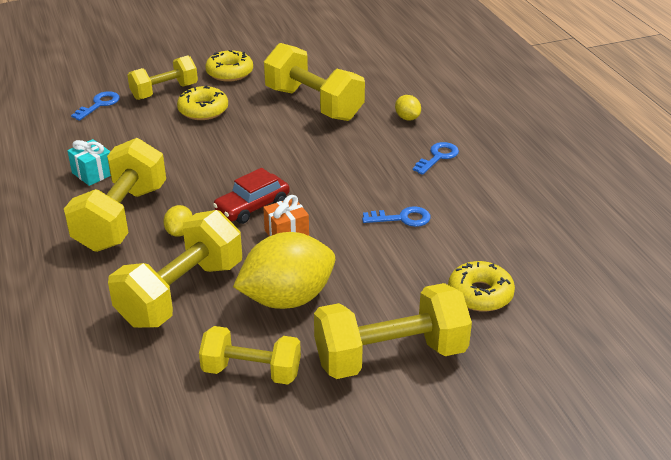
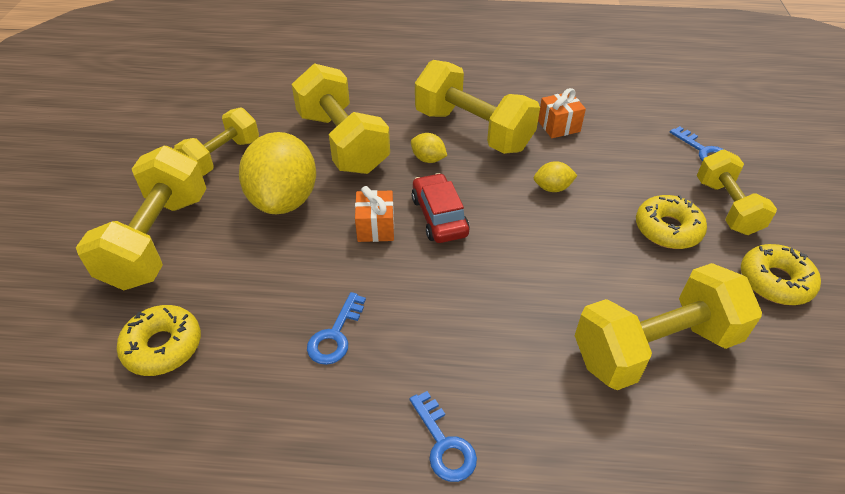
camera: 115 degrees right, 10 degrees up
turquoise gift [67,139,111,186] -> orange gift [538,88,586,138]
yellow lemon [395,95,421,121] -> yellow lemon moved to [534,161,578,192]

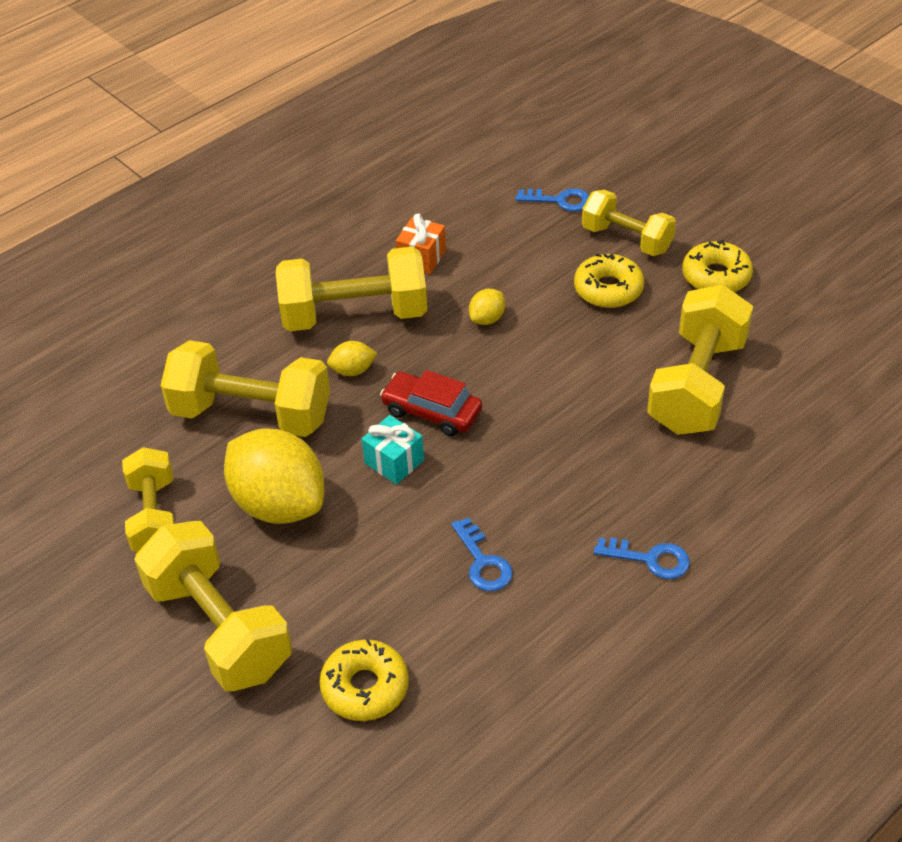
camera: 45 degrees left, 0 degrees up
orange gift [355,186,394,242] -> turquoise gift [362,415,424,484]

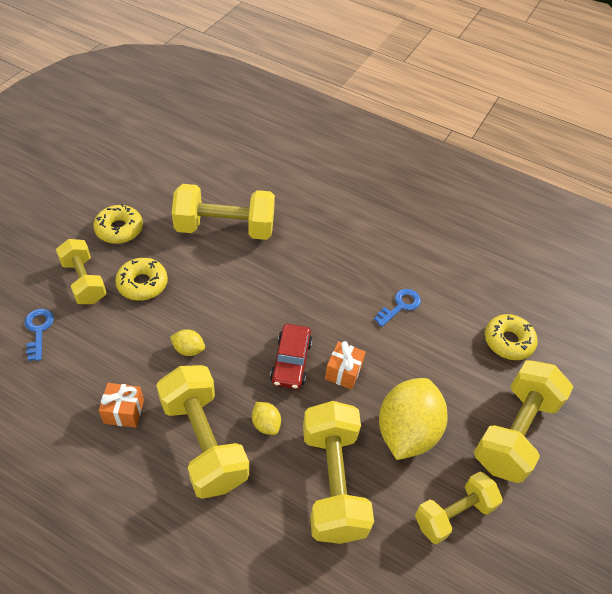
camera: 115 degrees left, 5 degrees up
turquoise gift [362,415,424,484] -> orange gift [325,341,366,390]
yellow dumbbell [582,190,676,256] -> yellow dumbbell turned 45 degrees counterclockwise [56,239,107,304]
blue key [594,538,690,579] -> none

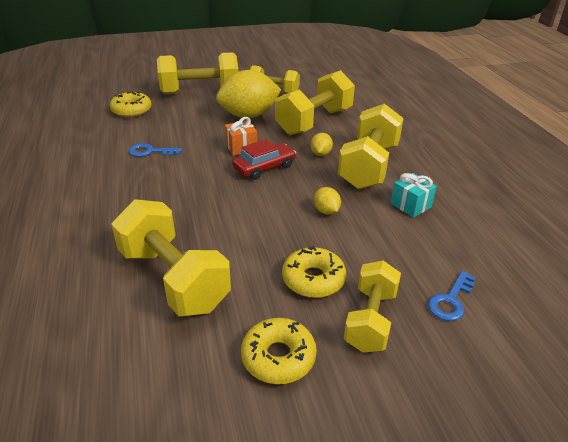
camera: 130 degrees left, 15 degrees down
orange gift [99,383,144,428] -> turquoise gift [391,173,437,218]

